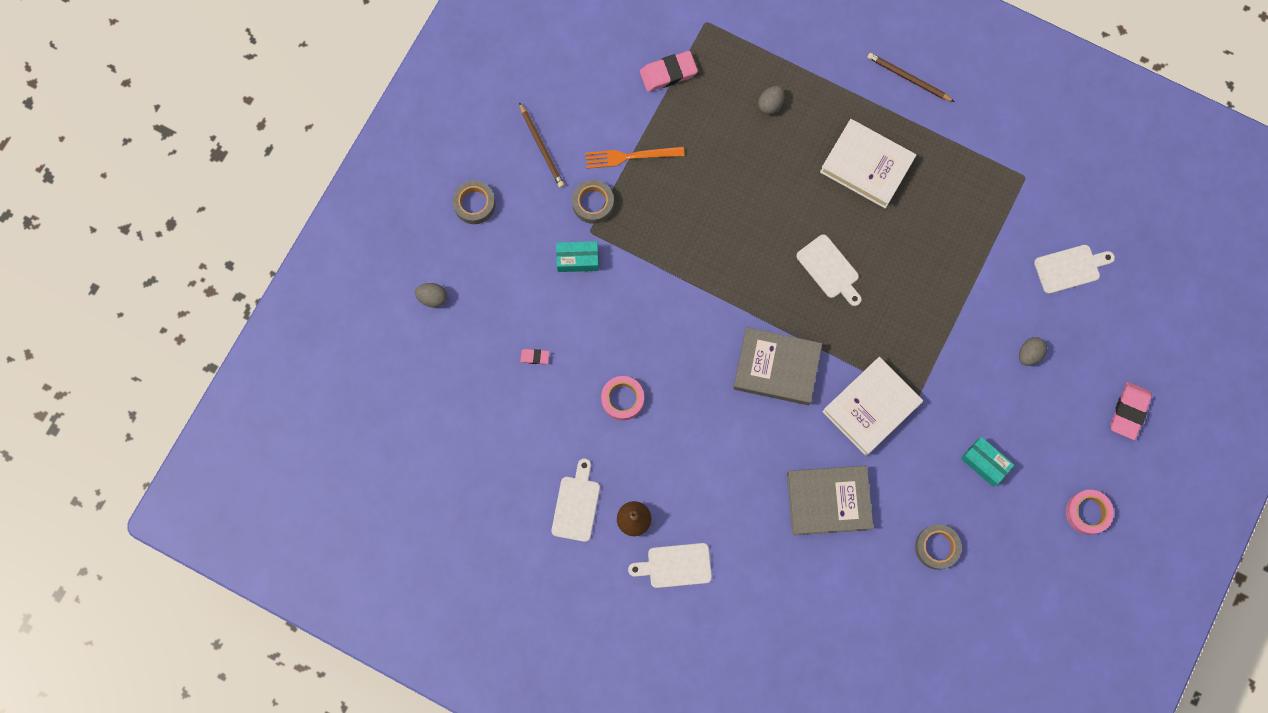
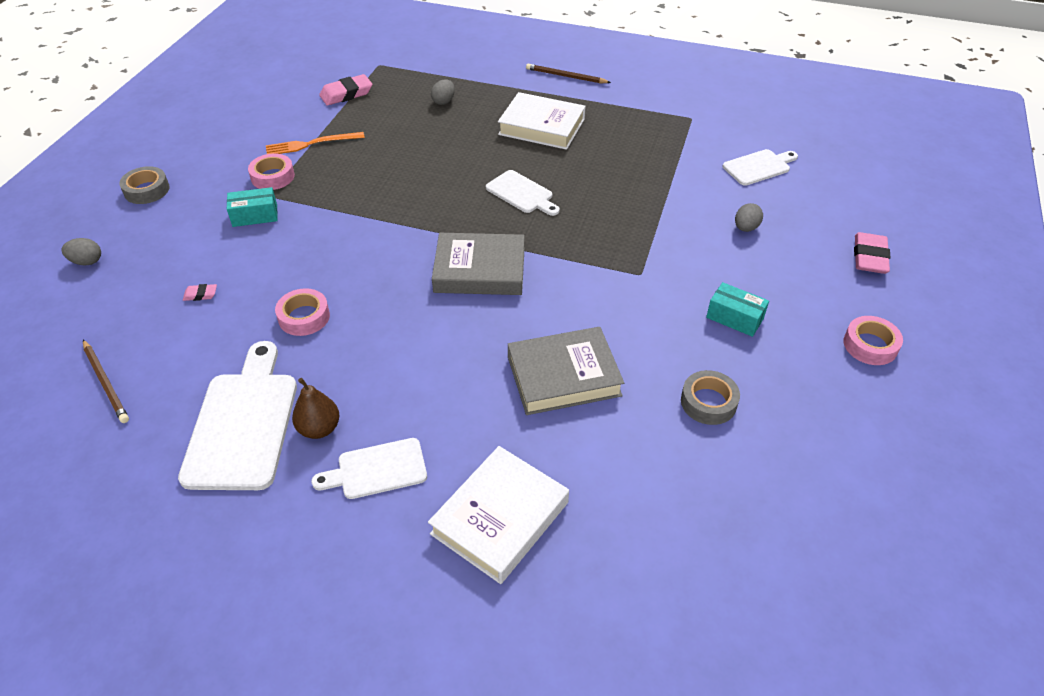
camera: 10 degrees left, 30 degrees down
brown pencil [519,102,564,188] -> brown pencil moved to [83,340,129,423]
white cutting board [551,459,600,542] -> white cutting board [178,341,297,490], size x1.73
grey tape [572,180,614,224] -> pink tape [248,153,295,190]
white book [822,357,923,456] -> white book moved to [428,446,569,584]

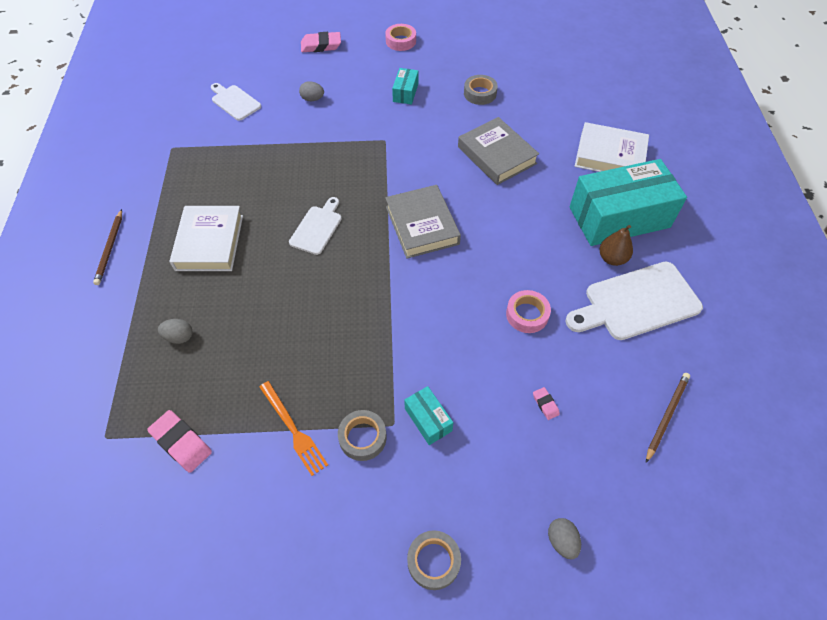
camera: 110 degrees left, 10 degrees up
pink tape [248,153,295,190] -> grey tape [338,410,387,461]
white cutting board [312,438,427,499] -> turquoise box [570,159,687,246]

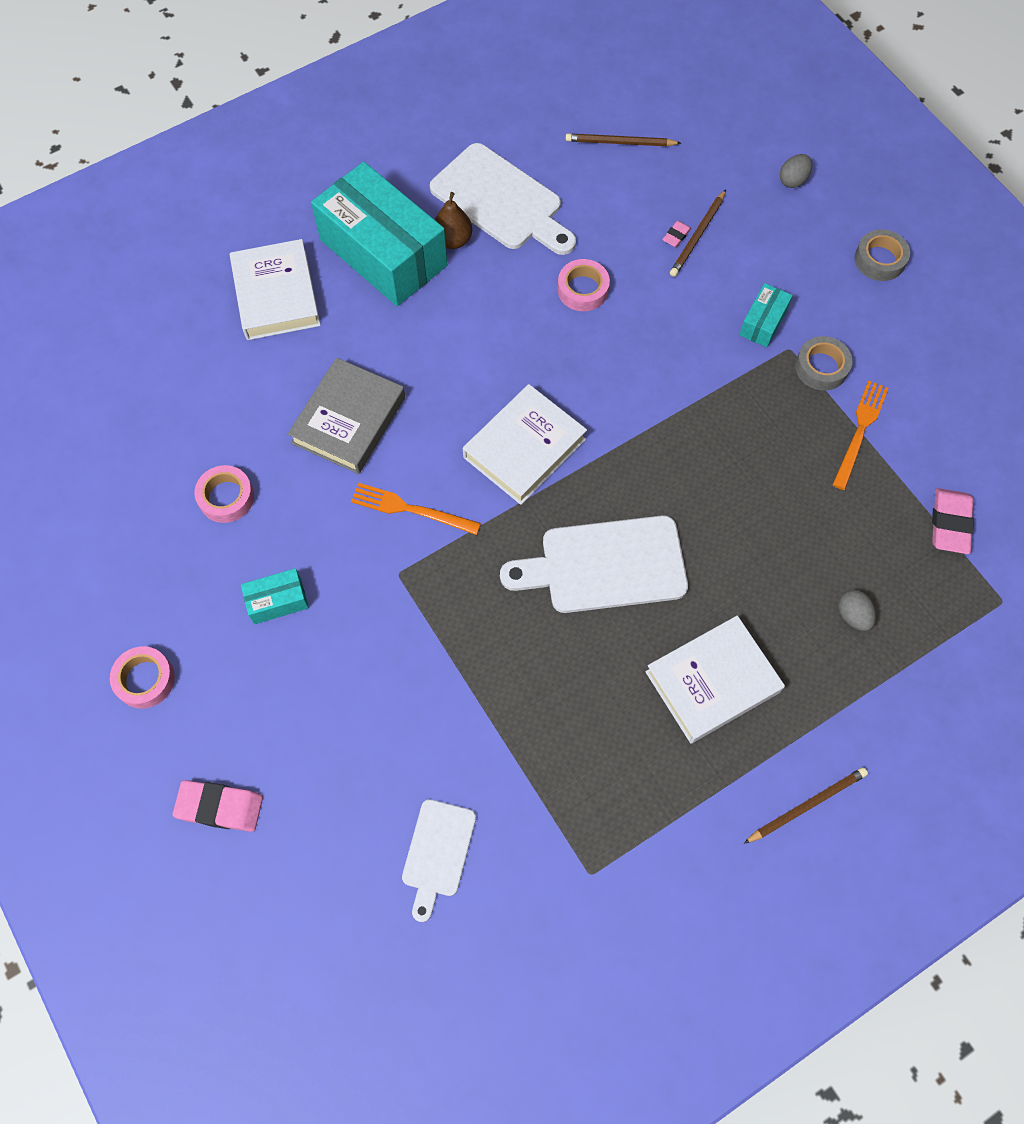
camera: 120 degrees left, 10 degrees up
white cutting board [289,197,342,255] -> white cutting board [500,515,688,613], size x1.73
grey egg [299,81,324,101] -> none
pink eraser [301,32,341,52] -> pink eraser turned 45 degrees counterclockwise [173,780,263,832]
grey book [385,185,461,259] -> white book [463,384,587,505]
grey tape [464,75,498,105] -> pink tape [194,465,254,523]
none -> orange fork [351,483,481,535]
none -> brown pencil [670,190,726,277]

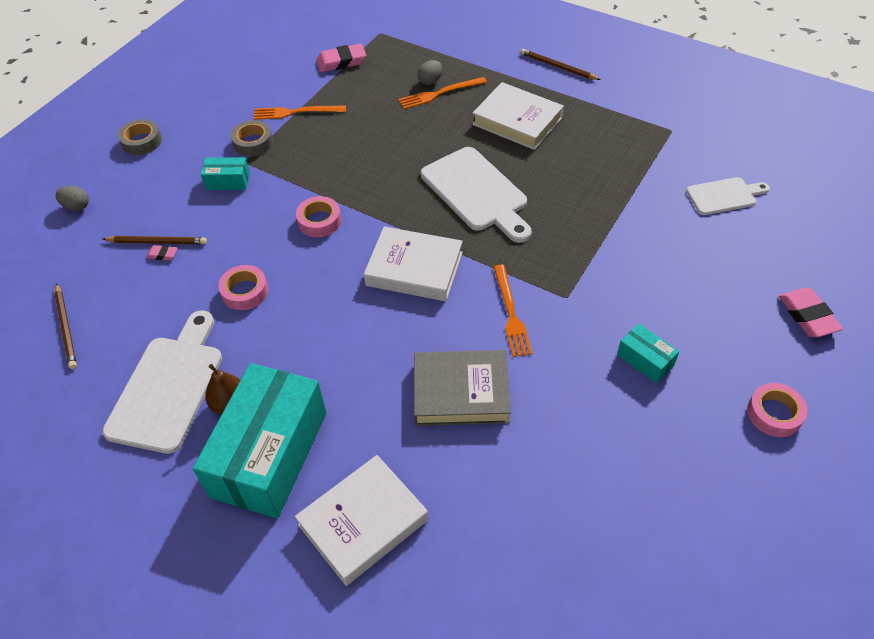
camera: 115 degrees left, 15 degrees down
pink tape [194,465,254,523] -> pink tape moved to [296,196,341,237]
none -> orange fork [399,77,487,109]

